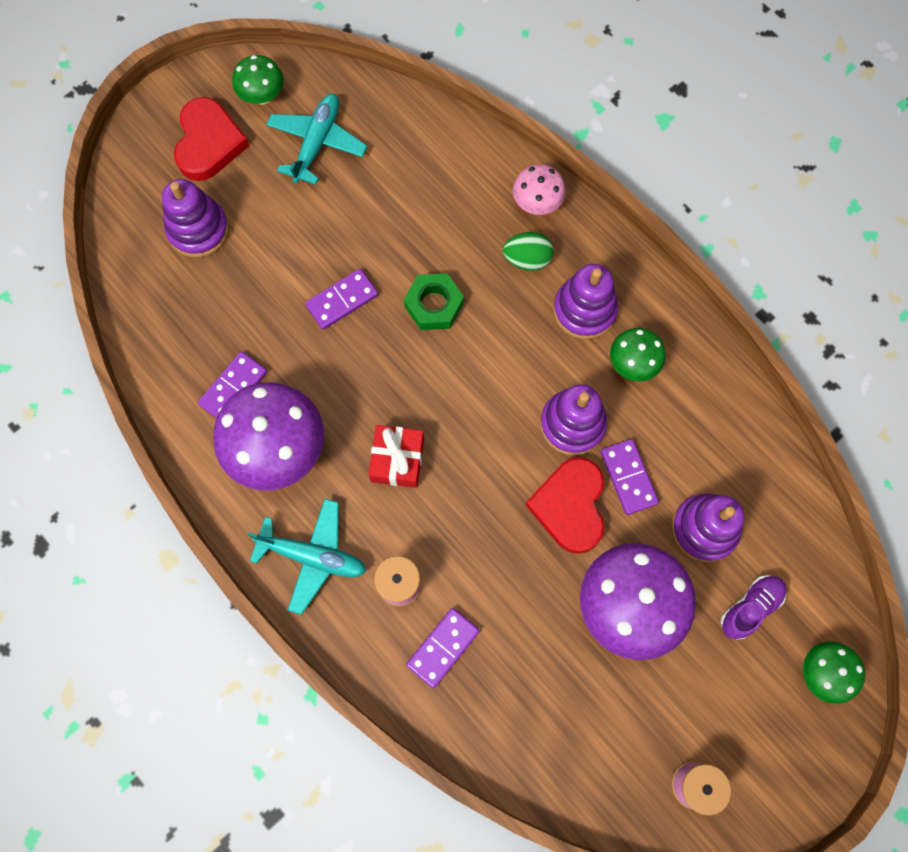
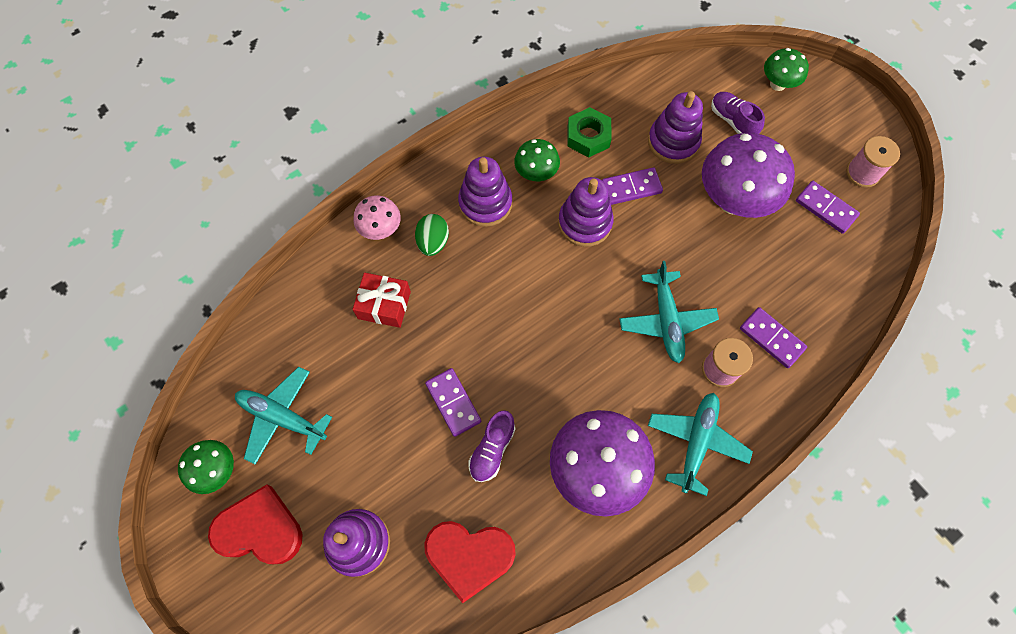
camera: 85 degrees left, 5 degrees down
purple domino [198,352,267,419] -> purple domino moved to [796,181,860,234]
red gift [368,425,424,488] -> red gift moved to [353,273,411,328]
green nut [404,273,464,330] -> green nut moved to [568,107,612,158]
red heart [525,457,605,554] -> red heart moved to [424,521,516,603]
none -> purple shoe [468,410,516,482]
none -> turquoise plane [619,261,719,363]

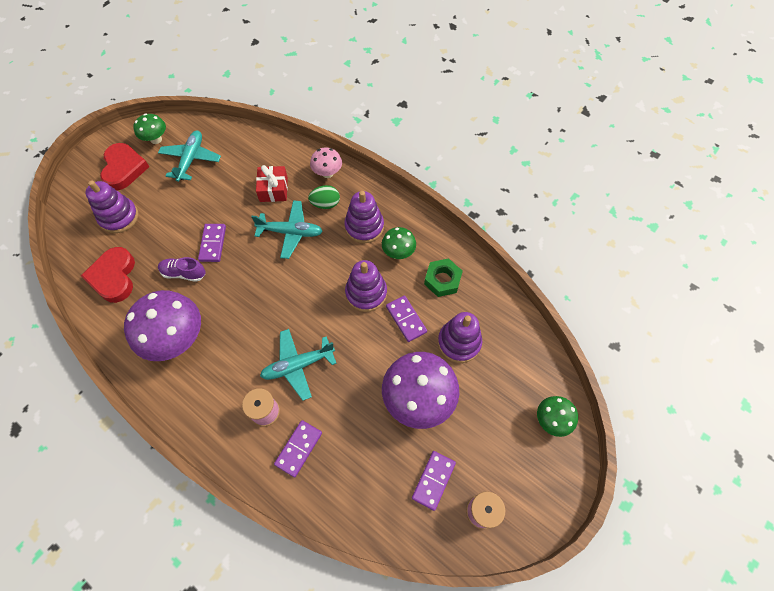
camera: 75 degrees right, 5 degrees down
purple domino [425,368,481,437] -> purple domino turned 45 degrees counterclockwise [198,224,226,262]
turquoise plane [648,393,753,496] -> turquoise plane moved to [251,200,323,259]
purple shoe [711,92,765,134] -> none

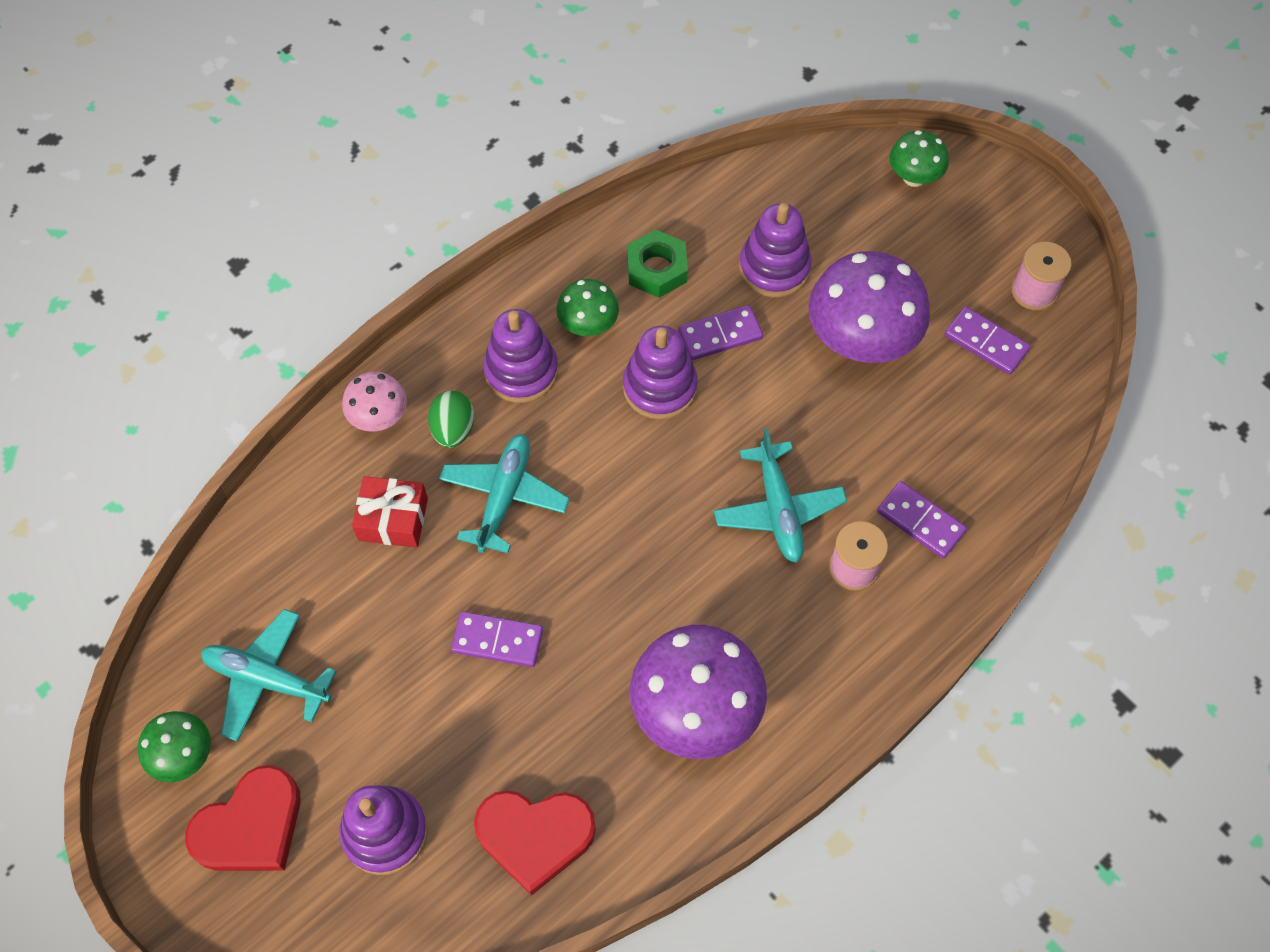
camera: 80 degrees left, 0 degrees up
red heart [100,143,149,190] -> red heart turned 135 degrees clockwise [185,765,301,871]
purple shoe [158,257,206,282] -> none

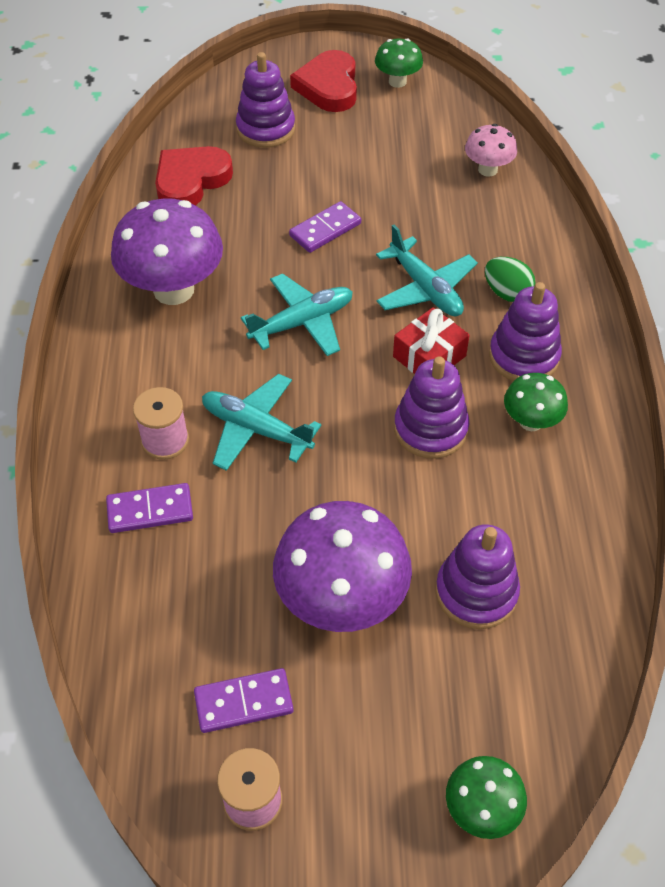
camera: 130 degrees right, 10 degrees down
turquoise plane [201,609,336,742] -> turquoise plane moved to [241,273,353,356]
pink mushroom [342,371,407,432] -> pink mushroom moved to [465,124,517,177]
red gift [352,476,428,548] -> red gift moved to [393,307,470,374]
green nut [627,229,688,298] -> none
purple domino [679,305,763,360] -> none

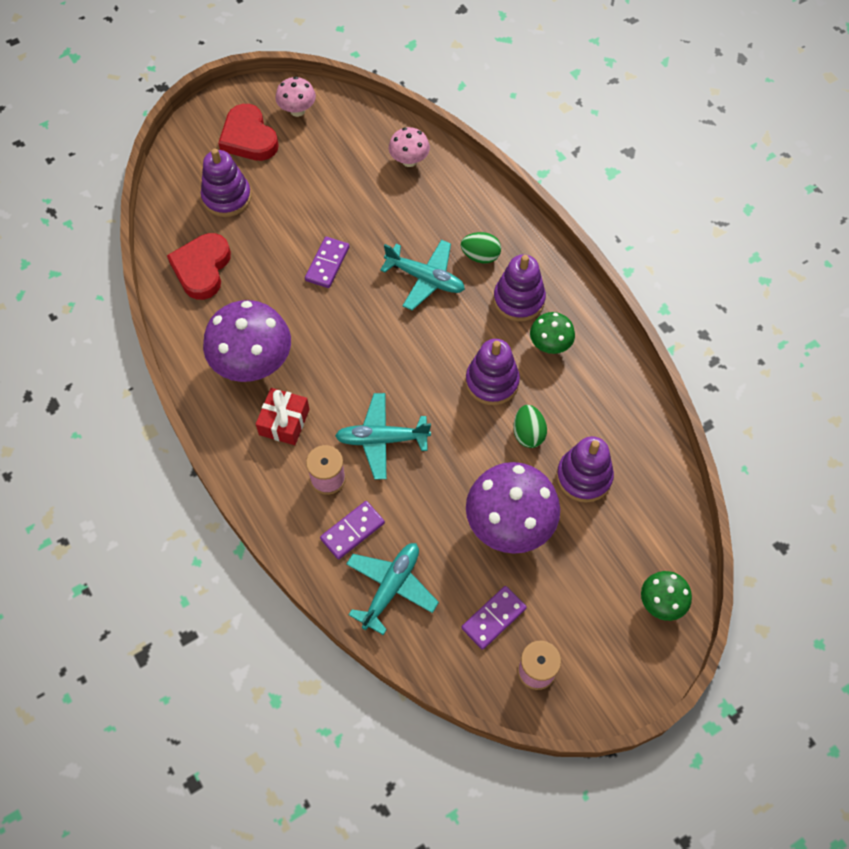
camera: 30 degrees left, 10 degrees up
turquoise plane [241,273,353,356] -> turquoise plane moved to [346,543,439,635]
green mushroom [375,38,423,88] -> pink mushroom [275,77,316,117]
red gift [393,307,470,374] -> red gift moved to [256,388,310,445]
none -> green egg [513,405,547,448]

